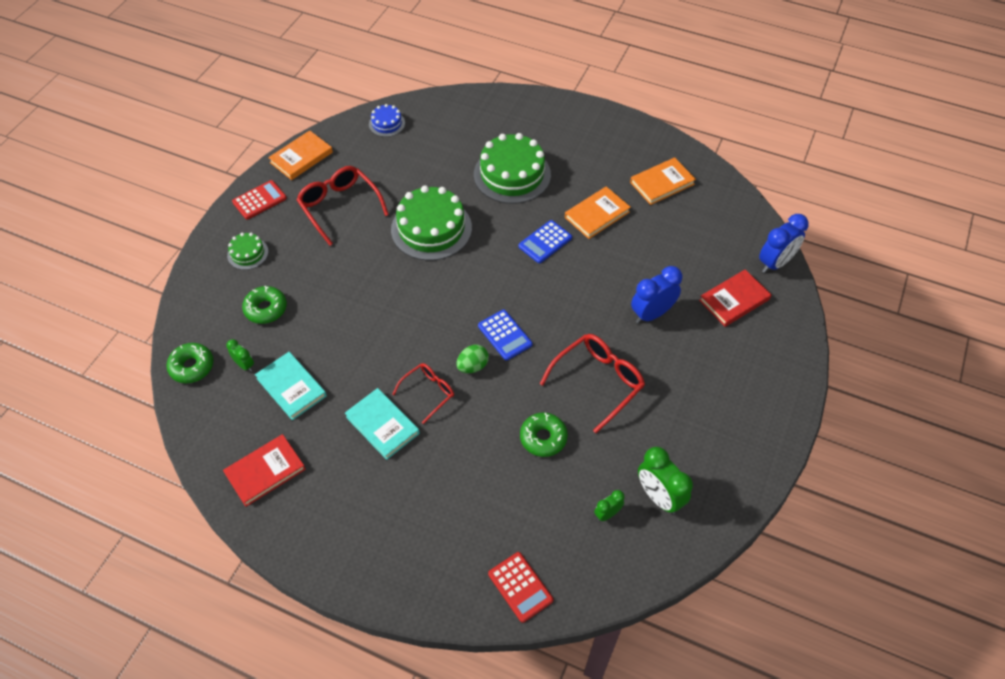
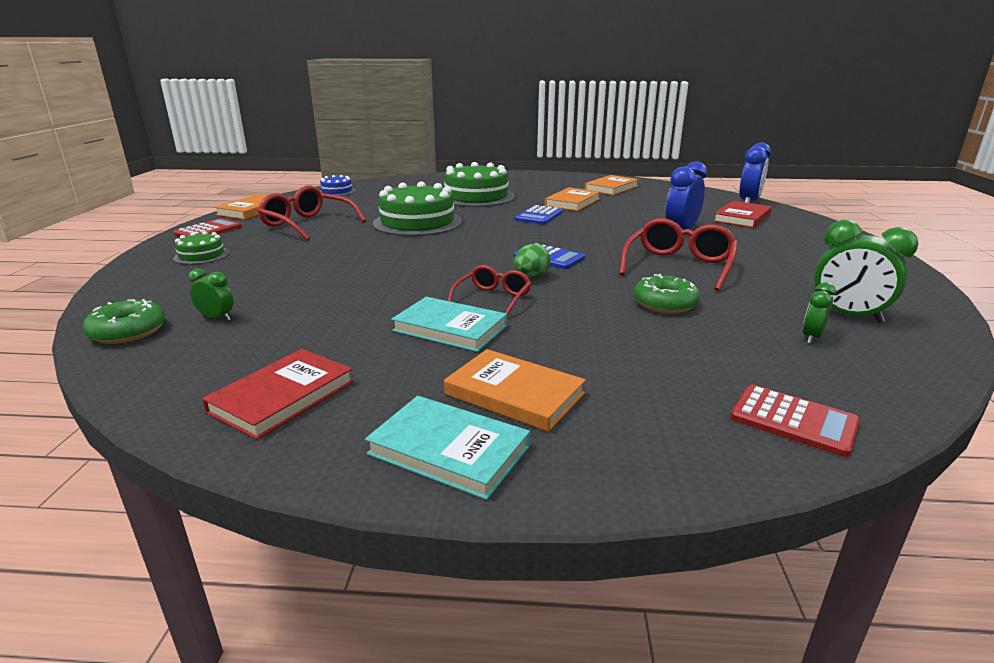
camera: 20 degrees left, 30 degrees down
green donut [242,286,287,324] -> none
turquoise book [255,352,327,420] -> turquoise book moved to [365,396,530,500]
none -> orange book [444,349,586,432]

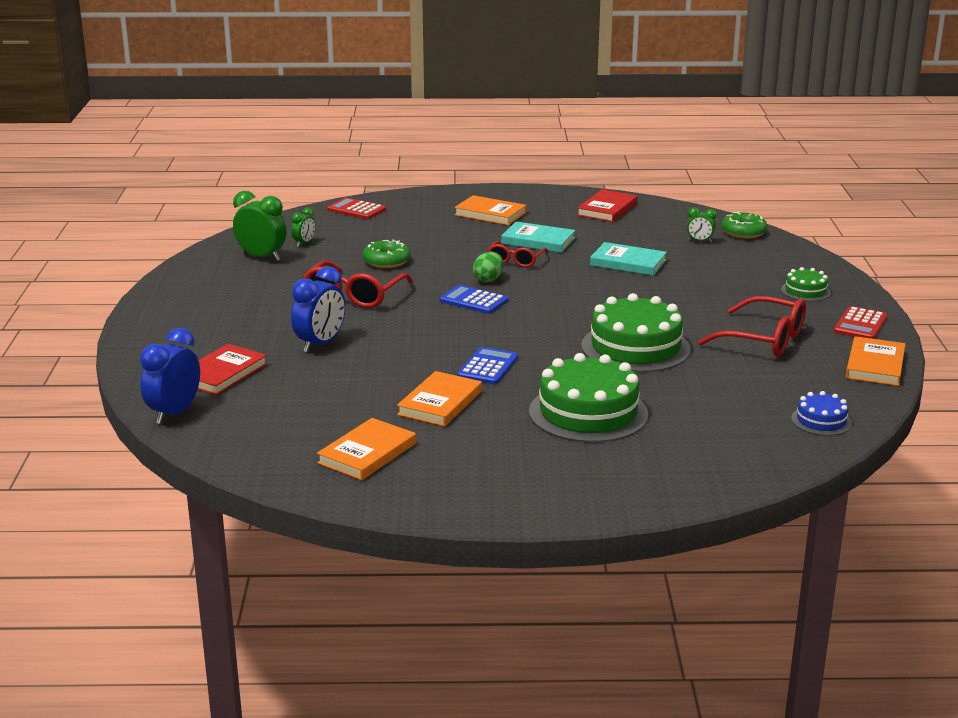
camera: 175 degrees right, 0 degrees up
turquoise book [365,396,530,500] -> turquoise book moved to [590,242,667,276]

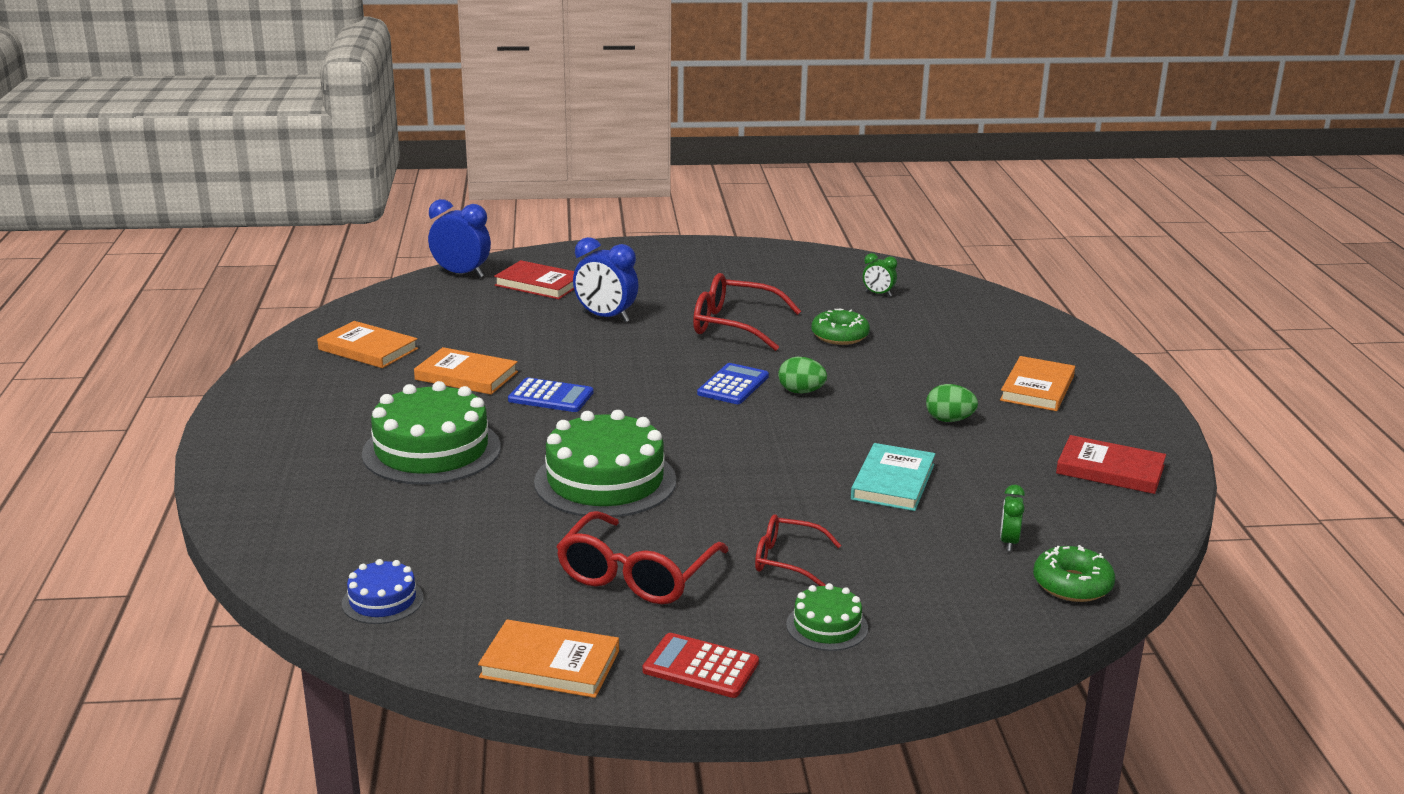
camera: 85 degrees right, 0 degrees up
green clock [233,191,287,261] -> none
red calculator [327,197,386,219] -> none
red glasses [487,241,548,268] -> red glasses moved to [755,514,841,586]
turquoise book [501,222,575,253] -> green egg [926,384,978,422]

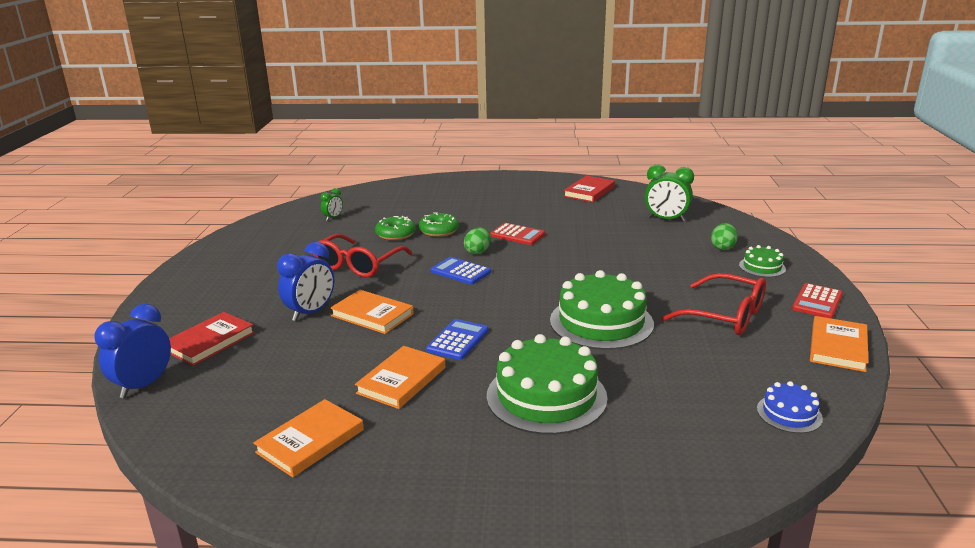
camera: 80 degrees left, 0 degrees up
red glasses [755,514,841,586] -> none
turquoise book [851,443,935,511] -> none
green egg [926,384,978,422] -> green egg moved to [711,223,738,250]
orange book [1000,356,1075,411] -> orange book moved to [330,290,414,334]
green clock [1000,485,1025,551] -> green clock [645,164,694,222], size x1.86
green donut [1033,545,1115,602] -> green donut moved to [419,212,459,237]
none -> red calculator [490,223,545,245]

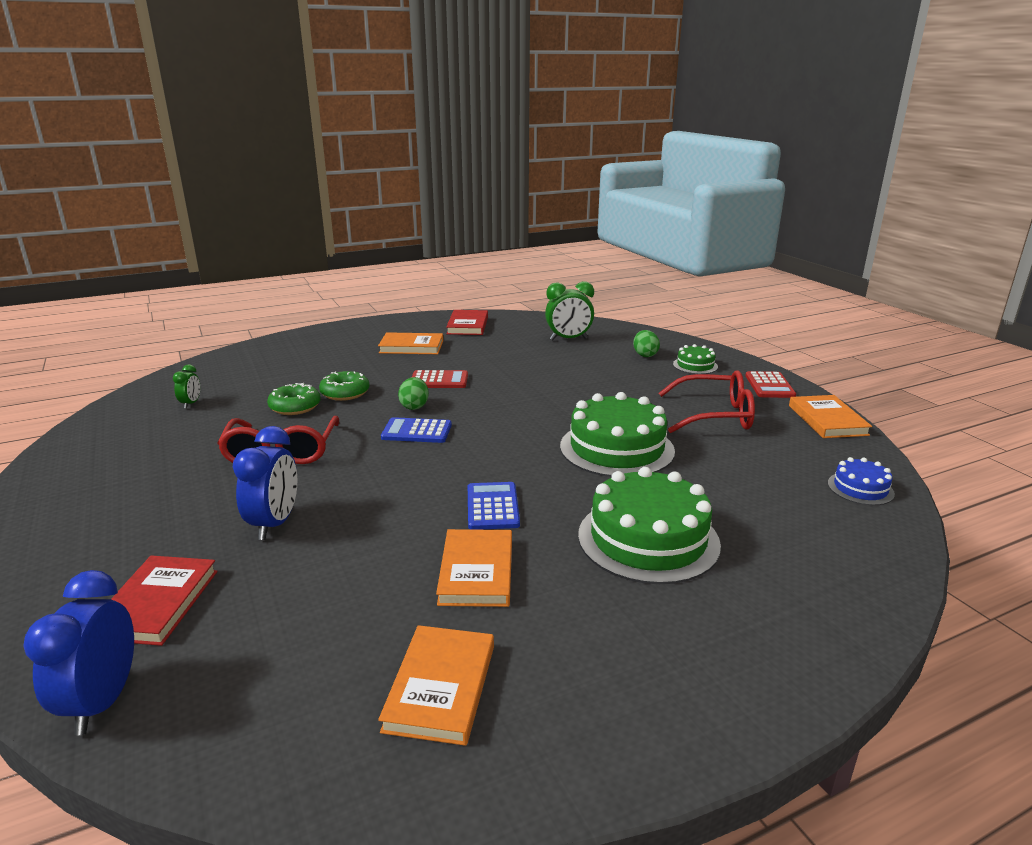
camera: 30 degrees left, 0 degrees up
orange book [330,290,414,334] -> orange book moved to [378,332,443,354]

